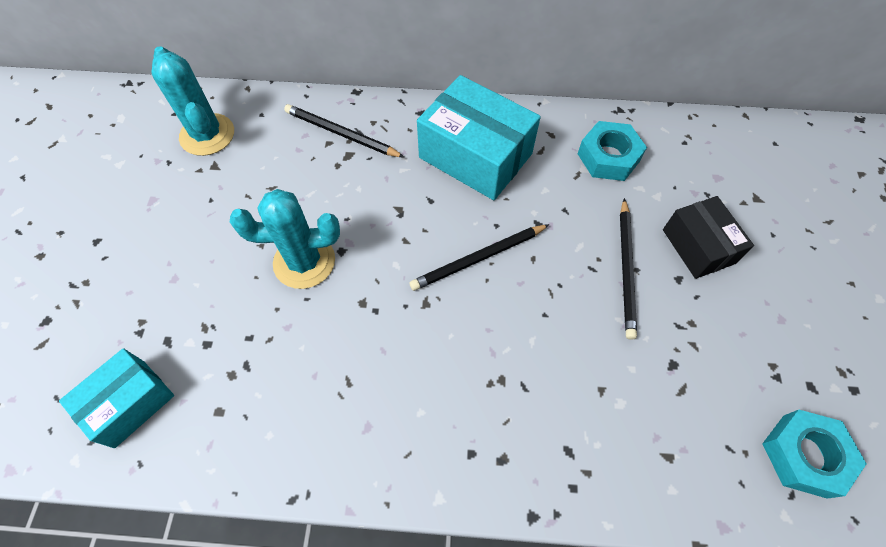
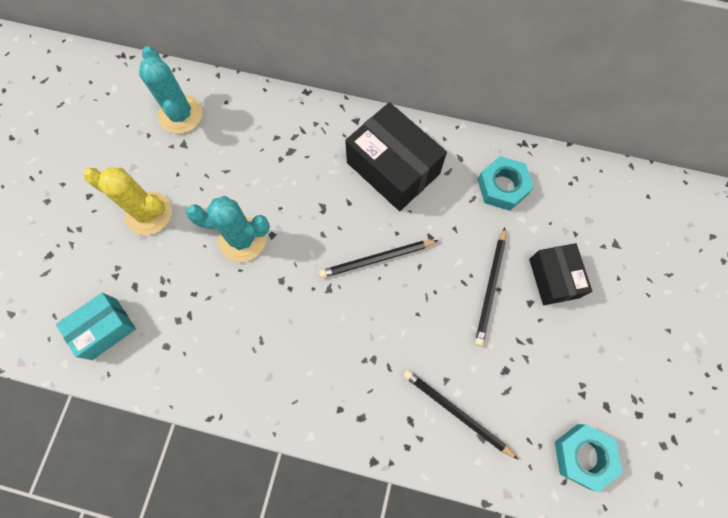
camera: 10 degrees right, 10 degrees up
black pencil [284,104,405,158] -> black pencil moved to [403,370,518,459]
turquoise box [417,75,541,200] -> black box [345,102,447,211]
none -> yellow cactus [84,167,172,235]

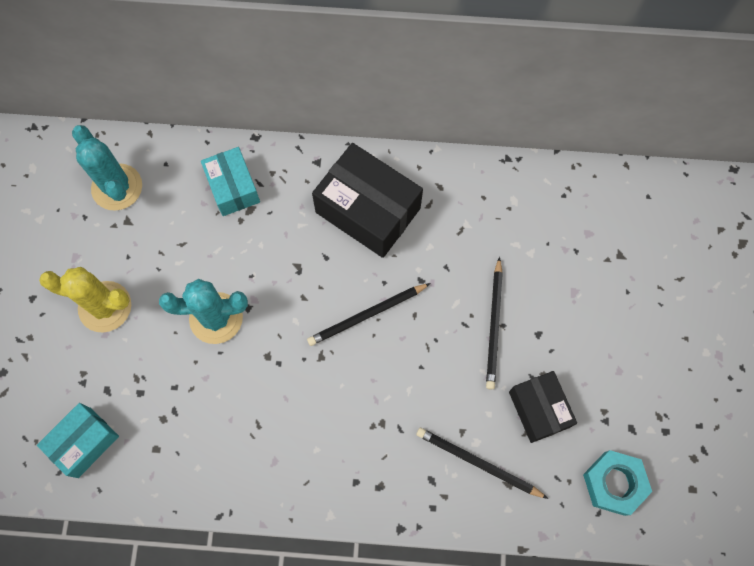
camera: 10 degrees left, 0 degrees up
turquoise nut [478,156,534,211] -> none
black box [529,243,592,305] -> black box moved to [509,371,577,443]
none -> turquoise box [201,147,260,216]

